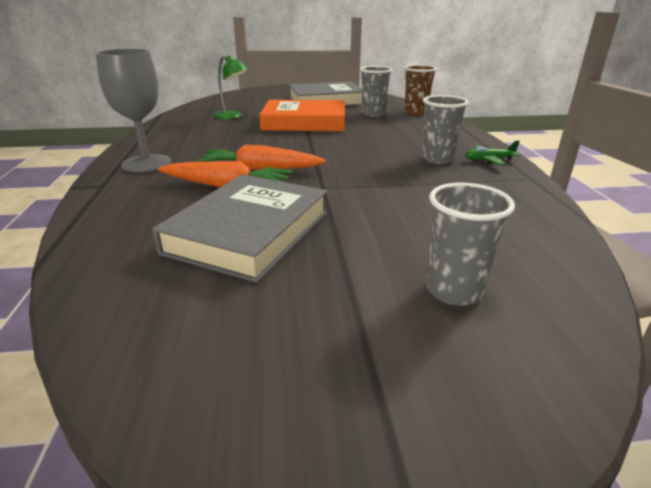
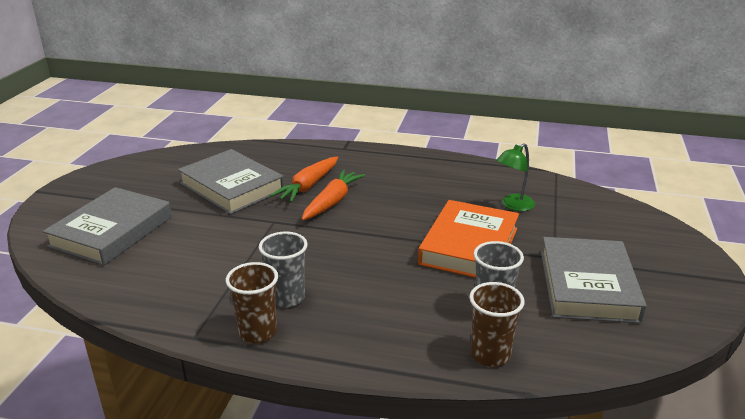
camera: 110 degrees right, 0 degrees up
grey goblet [96,49,171,173] -> none
grey cup [426,183,515,306] -> grey book [43,187,172,266]
green plane [465,140,520,165] -> brown cup [226,262,278,343]

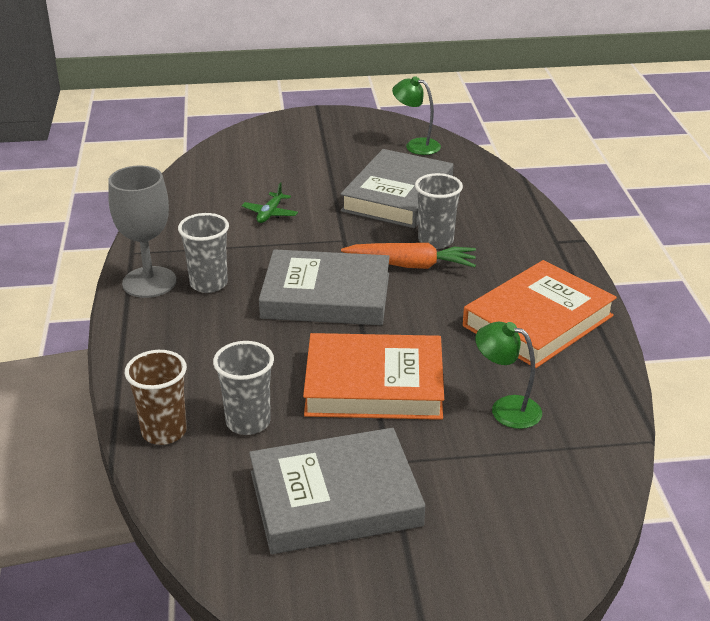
camera: 70 degrees right, 5 degrees up
grey book [43,187,172,266] -> grey book moved to [259,249,390,325]
brown cup [226,262,278,343] -> grey goblet [108,165,176,298]
orange carrot [270,157,338,203] -> grey cup [415,173,463,249]
none -> green plane [242,183,298,223]
none -> green lamp [392,76,441,155]
none -> orange book [463,260,617,368]

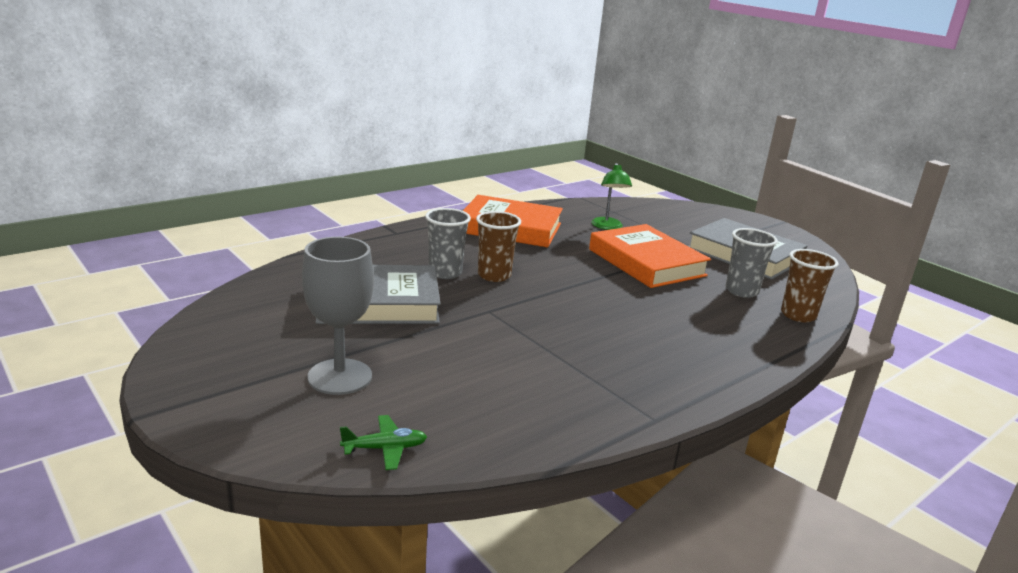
camera: 125 degrees left, 10 degrees down
grey goblet [108,165,176,298] -> grey goblet moved to [302,237,374,395]
grey cup [178,213,229,293] -> none
green plane [242,183,298,223] -> green plane moved to [340,415,427,470]
grey book [259,249,390,325] -> none
orange carrot [341,243,476,269] -> brown cup [476,211,521,282]
green lamp [392,76,441,155] -> none

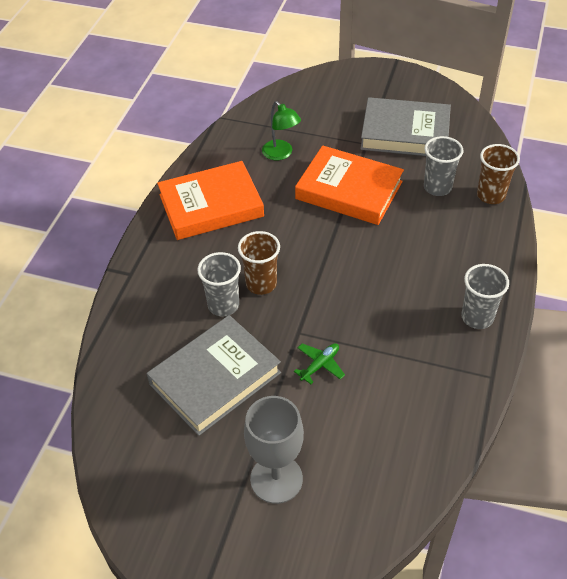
camera: 30 degrees left, 25 degrees up
green plane [340,415,427,470] -> green plane moved to [294,343,345,384]
none -> grey cup [461,264,509,329]

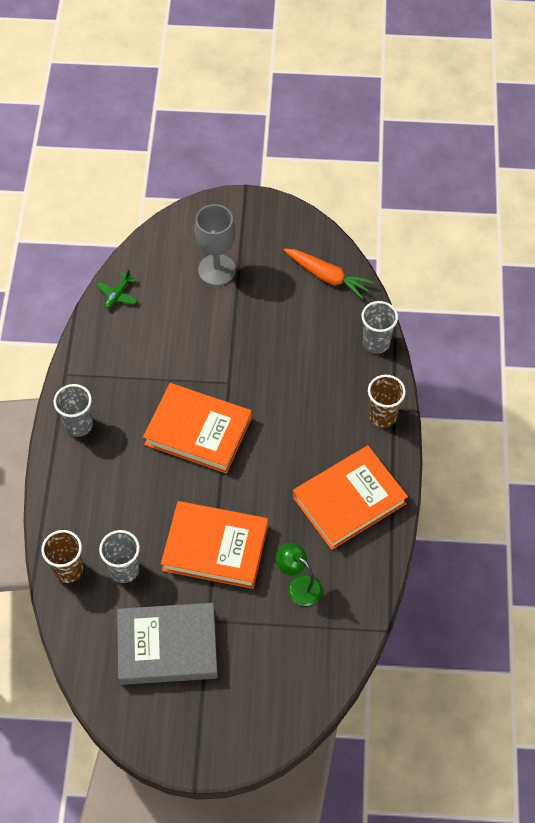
camera: 165 degrees right, 10 degrees up
grey book [147,315,281,436] -> none
grey cup [197,252,241,317] -> grey cup moved to [361,301,398,354]
brown cup [238,231,280,295] -> brown cup moved to [368,375,406,428]
green plane [294,343,345,384] -> green plane moved to [97,269,138,308]
none -> orange book [143,383,252,474]
none -> orange carrot [284,248,374,300]

